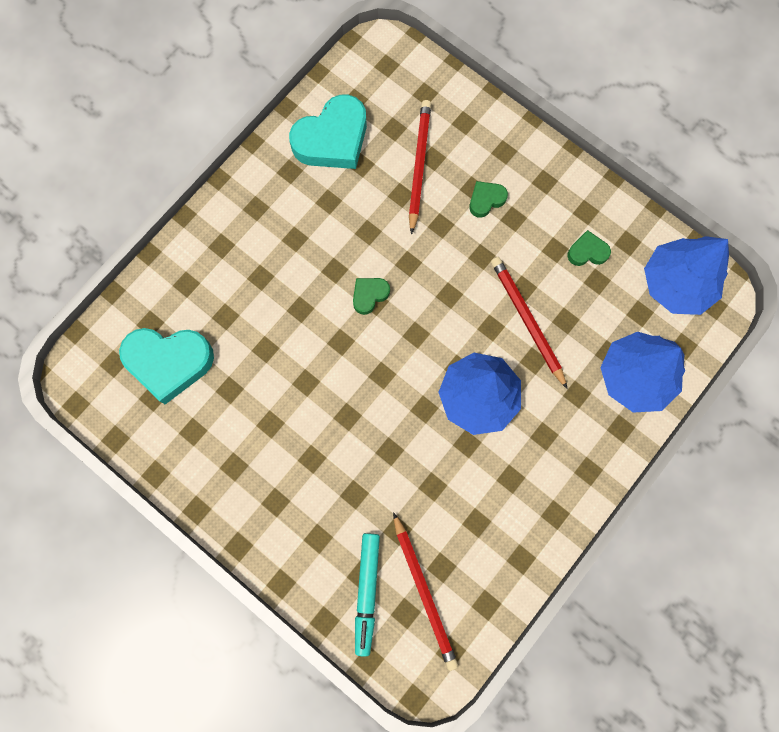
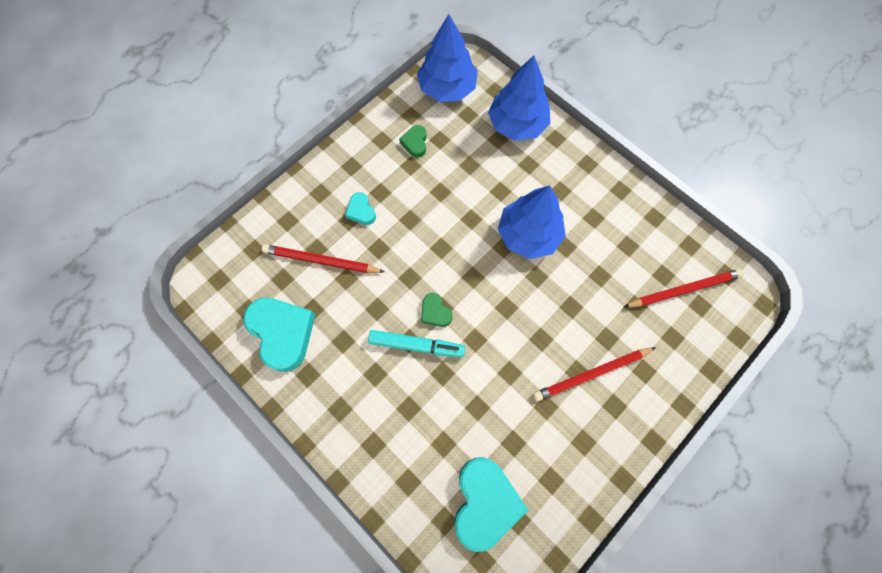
camera: 85 degrees left, 5 degrees down
turquoise marker [355,533,380,657] -> turquoise marker moved to [368,330,465,357]
green heart [469,181,508,218] -> turquoise heart [345,192,376,225]
red pencil [491,257,568,389] -> red pencil moved to [533,347,656,402]

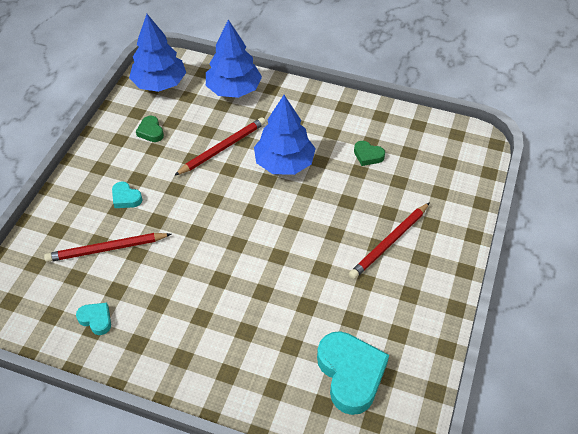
camera: 25 degrees left, 20 degrees down
turquoise heart [243,297,315,372] -> turquoise heart [76,303,111,335], size x0.48
turquoise marker [368,330,465,357] -> none
green heart [421,293,453,327] -> green heart moved to [354,141,385,166]
red pencil [624,269,744,308] -> red pencil moved to [174,117,266,176]

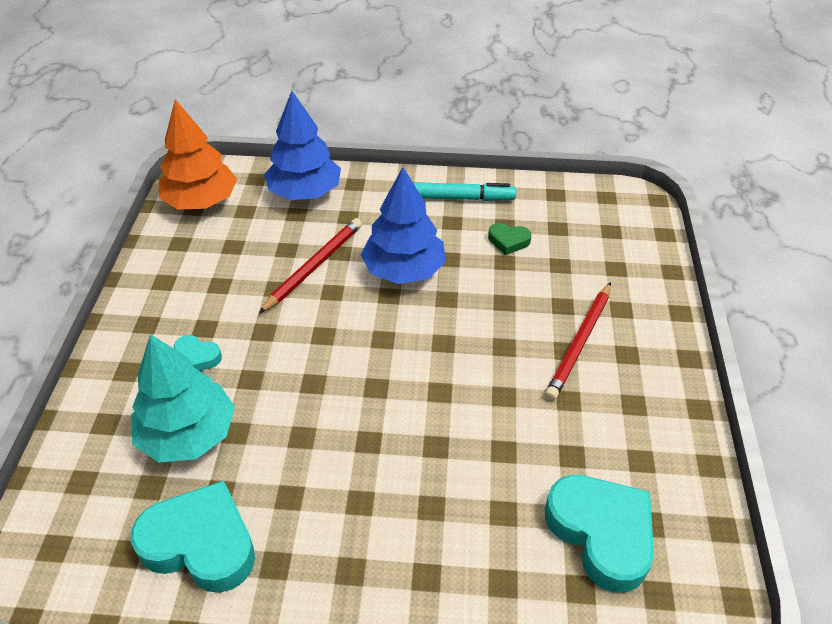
camera: 15 degrees left, 5 degrees down
red pencil [44,233,171,262] -> turquoise tree [131,334,235,462]
turquoise heart [76,303,111,335] -> turquoise heart [131,481,255,593], size x2.08
blue tree [129,14,186,92] -> orange tree [159,99,237,210]
green heart [136,116,164,142] -> none
none -> turquoise marker [414,182,516,201]

